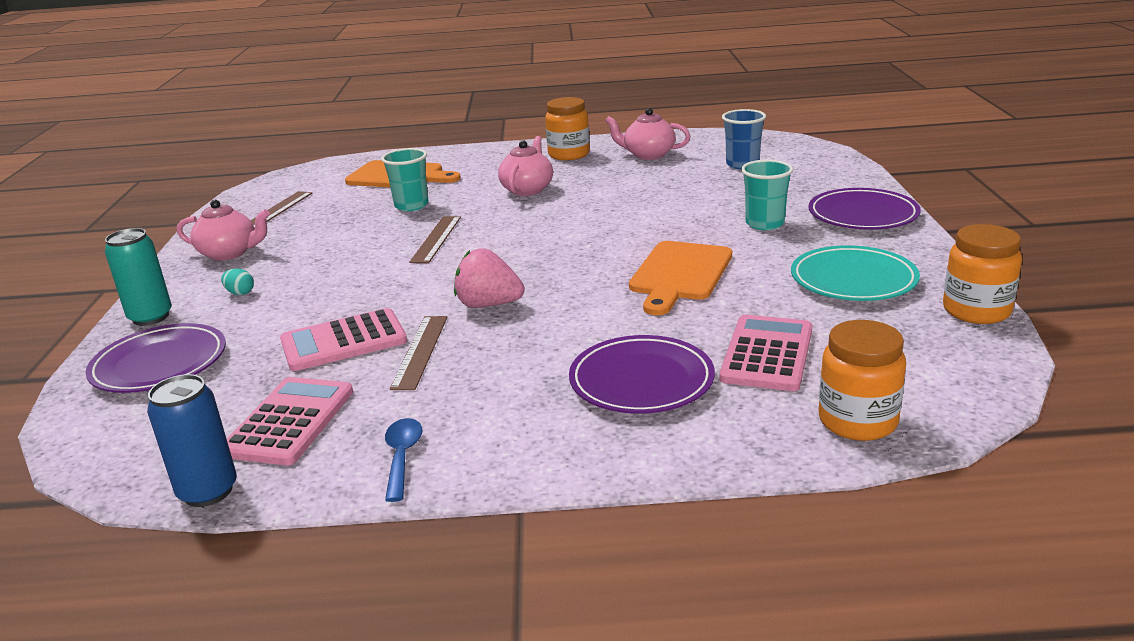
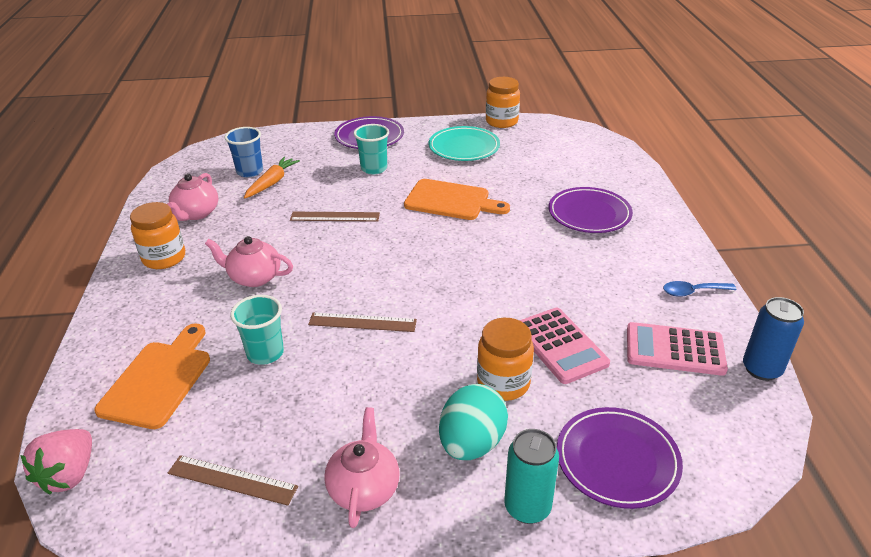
camera: 95 degrees left, 10 degrees up
turquoise egg [221,268,254,295] -> turquoise egg [439,384,508,460], size x2.36
brown ruler [390,316,447,390] -> brown ruler moved to [290,212,380,222]
pink strawberry [454,248,525,308] -> pink strawberry moved to [20,429,92,494]
pink calculator [719,315,812,391] -> none
orange jar [818,320,906,441] -> orange jar moved to [477,318,534,401]
none -> orange carrot [244,157,300,198]

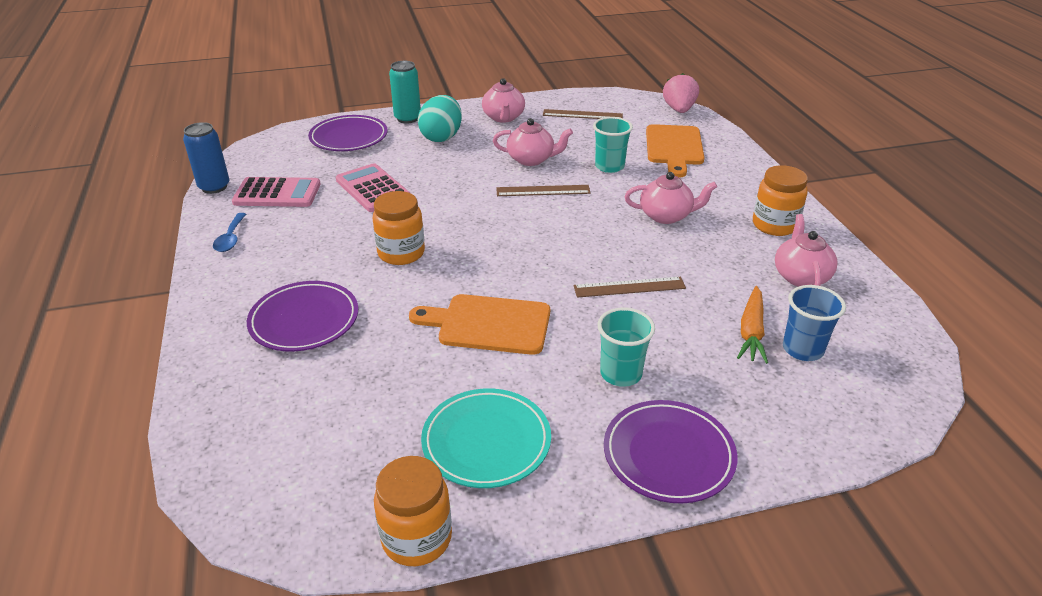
camera: 170 degrees right, 0 degrees up
orange jar [477,318,534,401] -> orange jar moved to [372,191,425,265]
blue spoon [663,281,737,297] -> blue spoon turned 105 degrees clockwise [213,213,246,252]
none -> pink teapot [493,118,573,166]

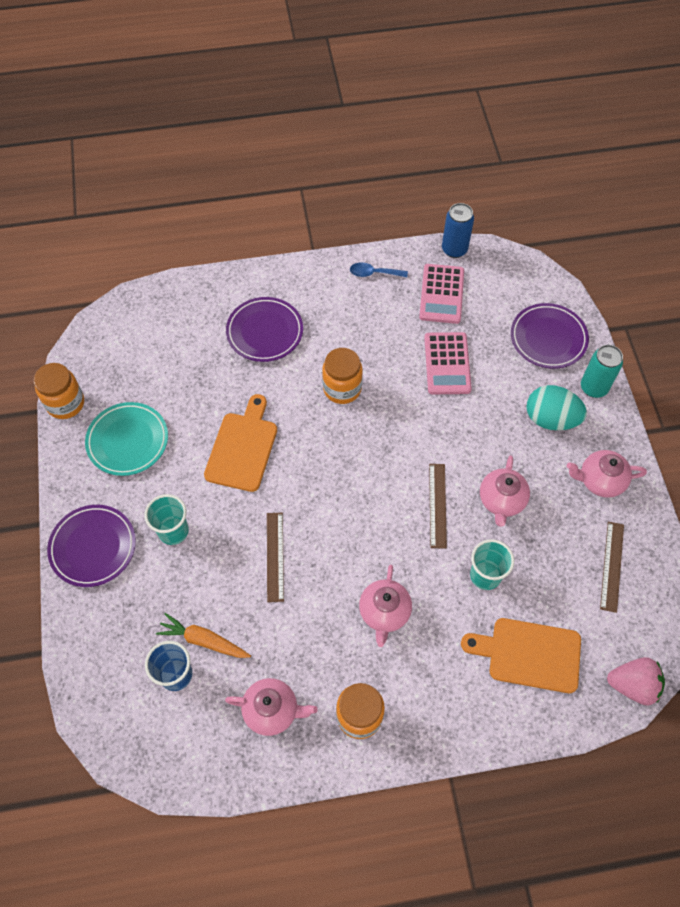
camera: 95 degrees right, 25 degrees up
pink calculator [336,163,410,212] -> pink calculator turned 120 degrees clockwise [424,332,472,394]

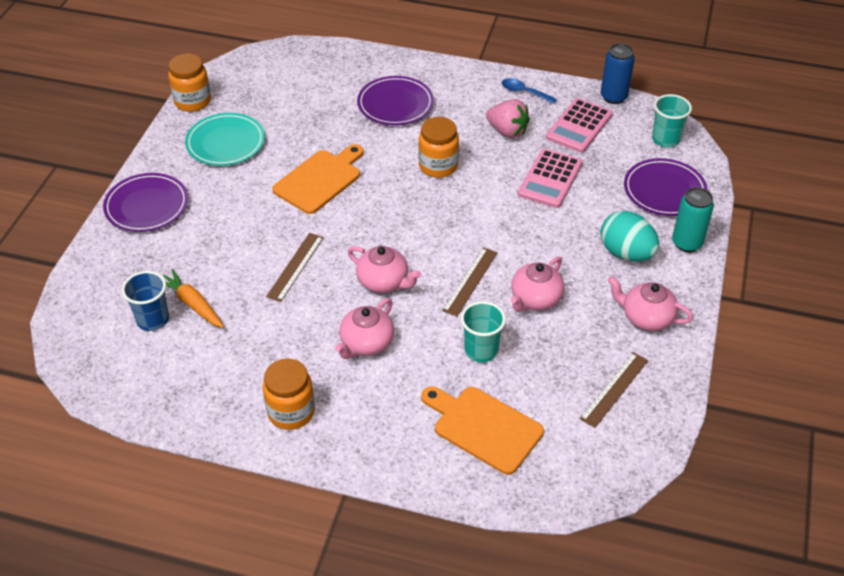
camera: 25 degrees right, 15 degrees down
turquoise cup [144,494,189,545] -> turquoise cup moved to [652,94,692,148]
pink teapot [225,678,318,736] -> pink teapot moved to [348,246,421,293]
pink strawberry [607,657,665,705] -> pink strawberry moved to [486,99,530,138]

